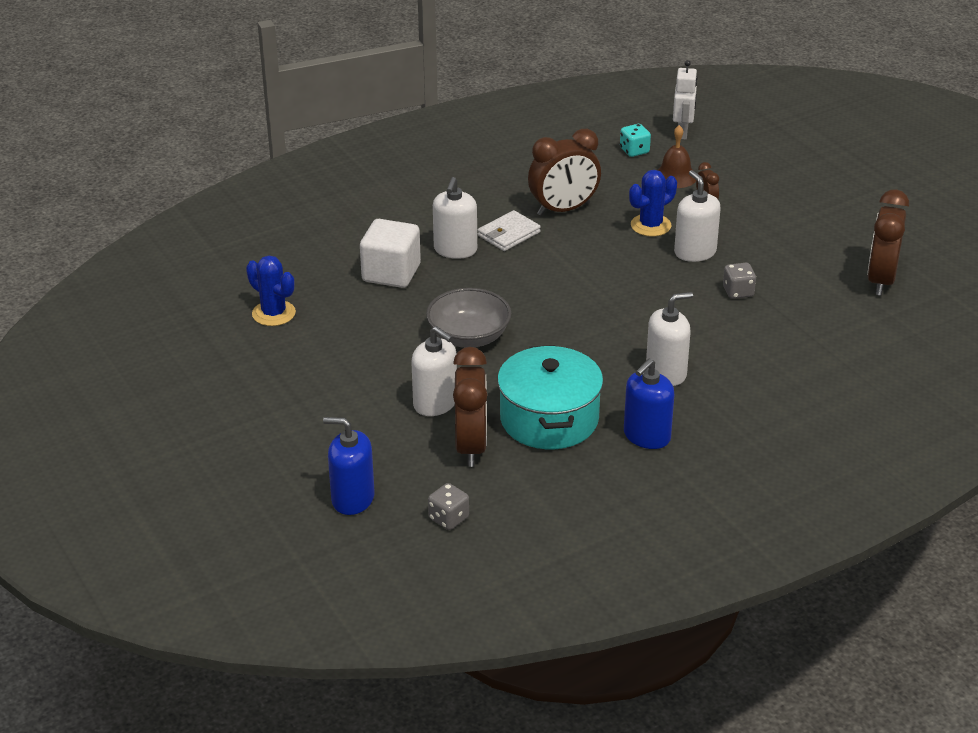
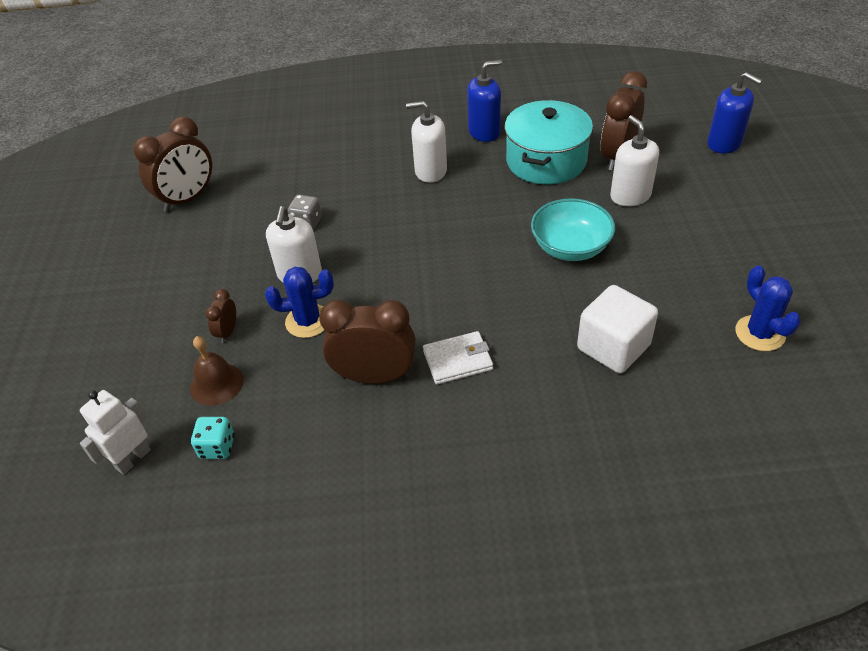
camera: 150 degrees left, 10 degrees up
grey bowl [426,288,511,348] -> turquoise bowl [531,198,615,261]
grey dice [428,483,469,530] -> none
white soap dispenser [433,177,477,259] -> none

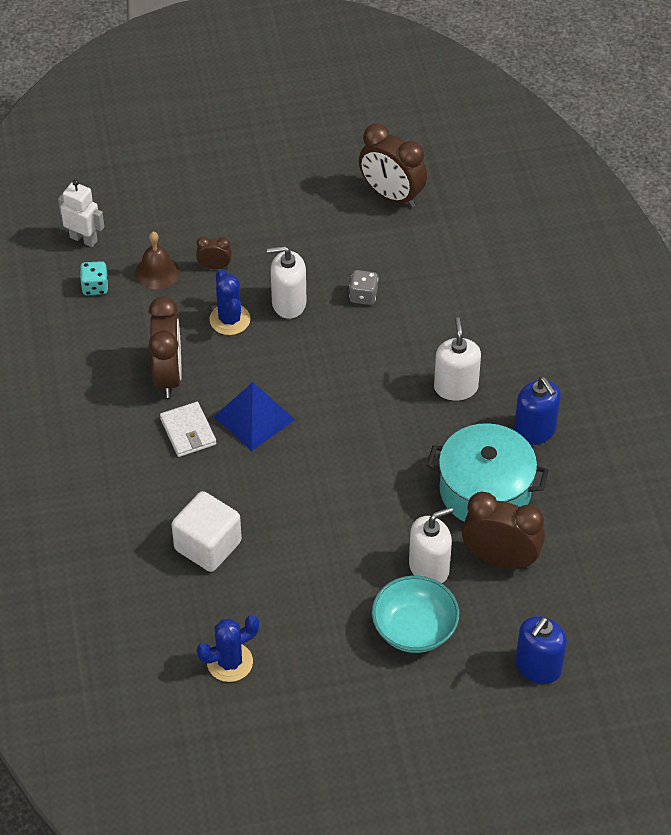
camera: 80 degrees right, 5 degrees up
turquoise bowl [531,198,615,261] -> turquoise bowl moved to [372,575,459,653]
none -> blue pyramid [214,382,295,451]

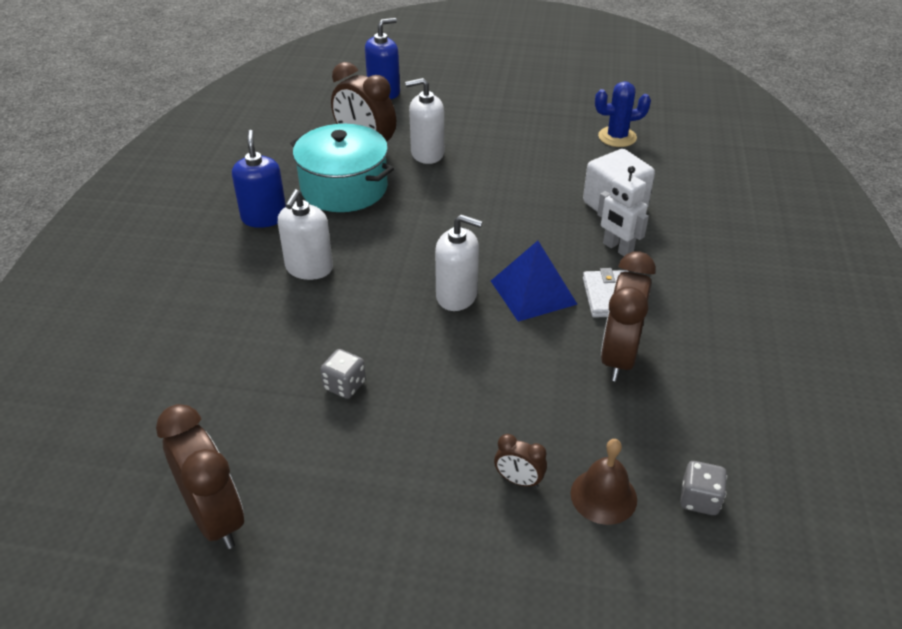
camera: 160 degrees left, 10 degrees down
white robot [58,180,104,247] -> white robot moved to [597,166,649,256]
turquoise dice [80,261,108,295] -> grey dice [680,461,727,515]
blue cactus [209,269,251,335] -> none
white soap dispenser [267,246,306,319] -> white soap dispenser moved to [435,215,483,311]
turquoise bowl [372,575,459,653] -> none

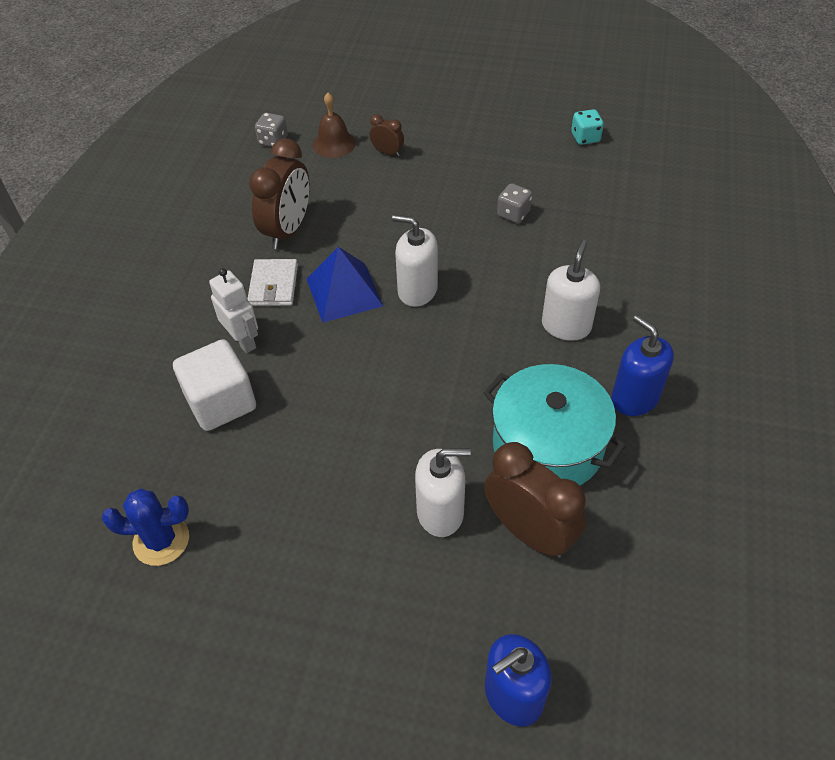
camera: 175 degrees left, 10 degrees up
brown clock [156,404,244,549] -> turquoise dice [571,109,604,145]
blue soap dispenser [232,130,286,228] -> blue soap dispenser turned 150 degrees clockwise [611,315,674,416]

